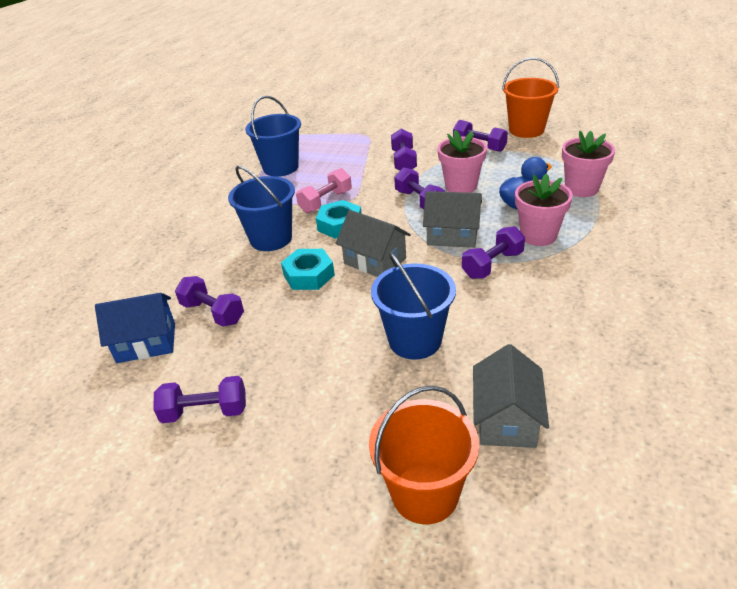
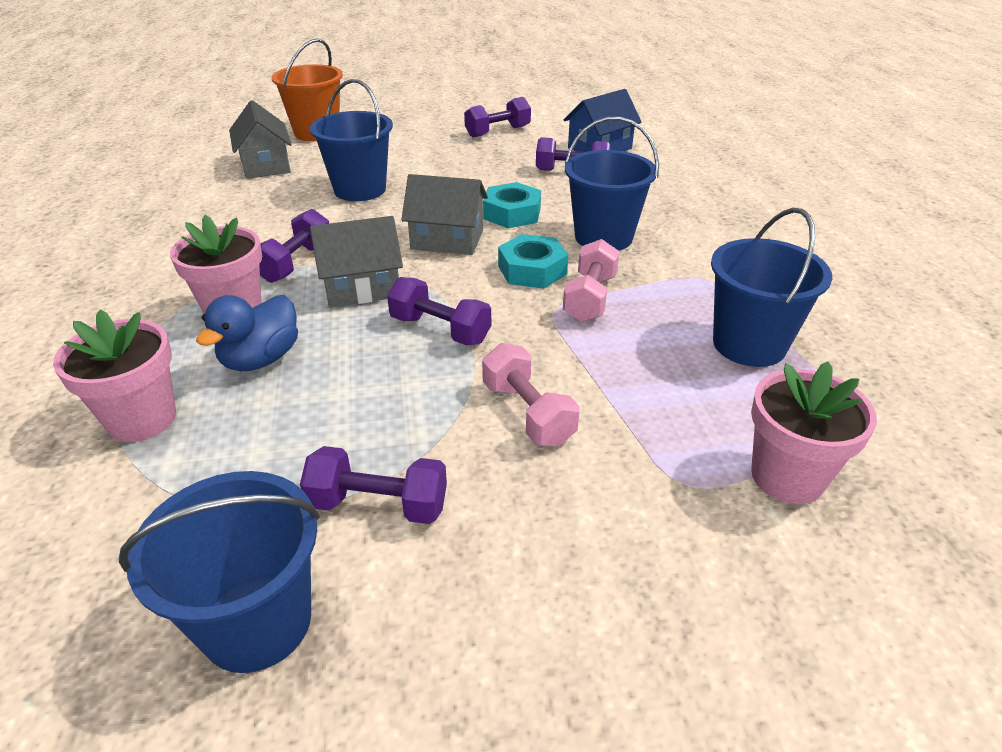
camera: 150 degrees right, 0 degrees up
purple dumbbell [391,129,417,170] -> pink dumbbell [482,343,580,446]
pink flower pot [437,130,487,193] -> pink flower pot moved to [751,361,877,504]
orange bucket [502,57,559,138] -> blue bucket [119,471,320,673]

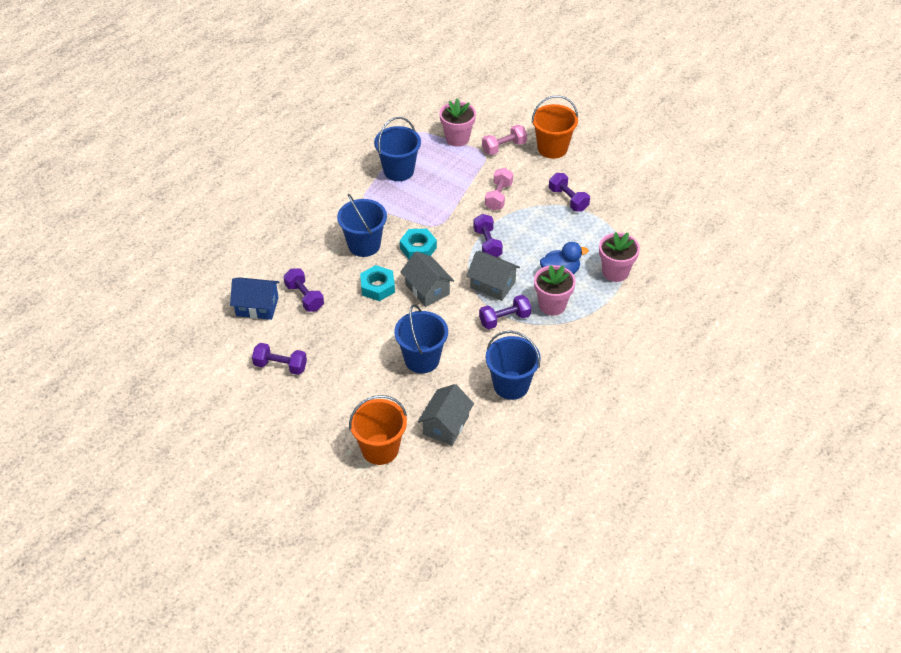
camera: 135 degrees left, 10 degrees up
blue bucket [119,471,320,673] -> blue bucket moved to [486,331,541,400]
pink dumbbell [563,239,620,322] -> pink dumbbell moved to [482,125,527,155]
none -> orange bucket [532,95,578,159]

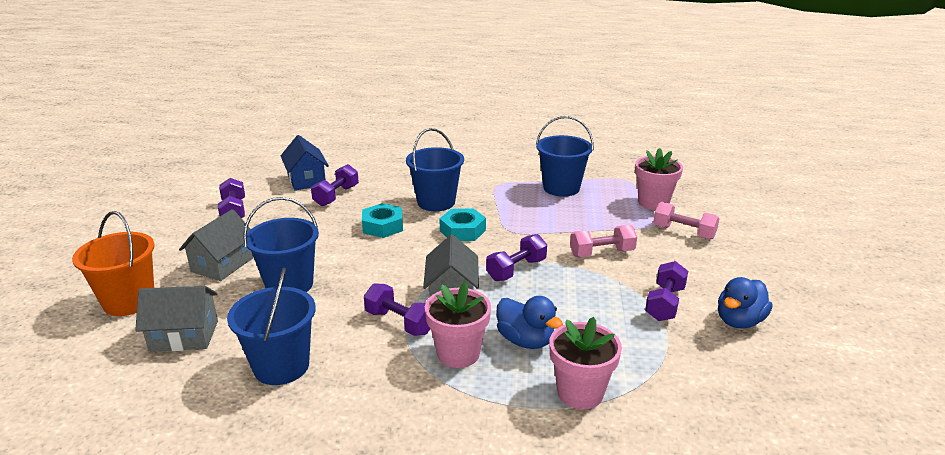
camera: 60 degrees right, 20 degrees down
grey house [400,251,454,307] -> grey house moved to [179,209,254,281]
orange bucket [532,95,578,159] -> none
none -> blue duck [718,277,773,329]

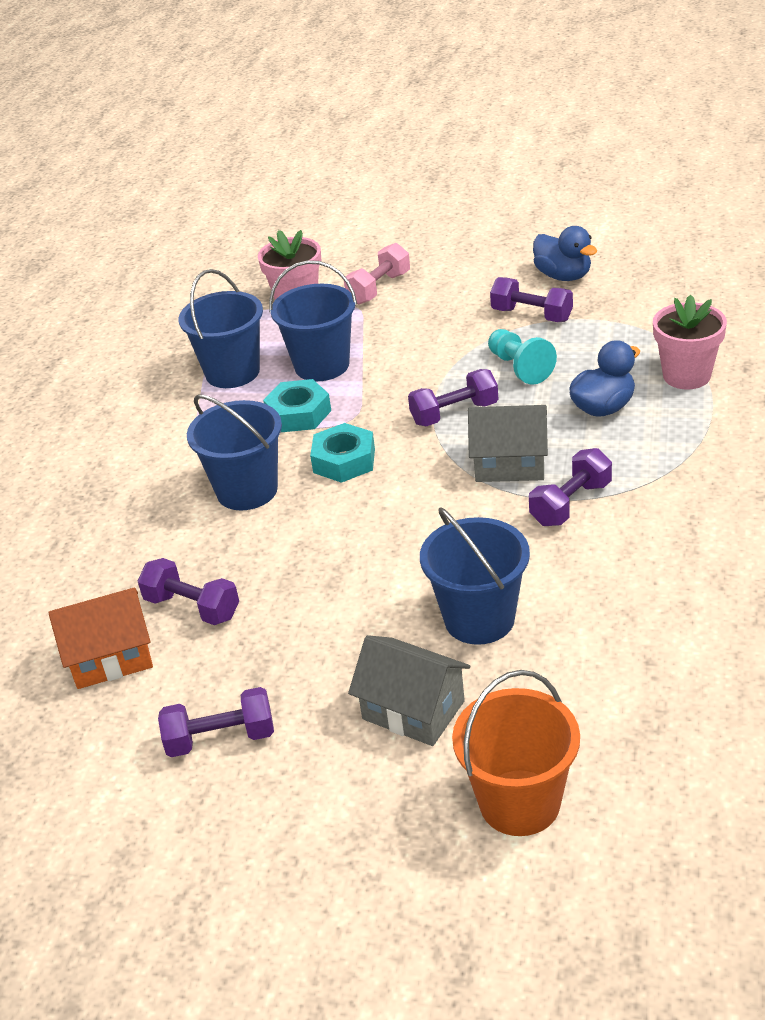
camera: 80 degrees left, 10 degrees up
grey house [135,286,218,352] -> none
blue bucket [227,268,316,385] -> blue bucket moved to [269,260,357,381]
blue house [281,135,329,190] -> orange house [48,587,153,689]
turquoise nut [362,203,403,238] -> turquoise nut moved to [263,379,331,432]
pink flower pot [425,282,491,368] -> none
purple dumbbell [486,234,547,281] -> purple dumbbell turned 75 degrees counterclockwise [408,369,498,426]
pink dumbbell [570,225,637,257] -> none
none -> turquoise pawn [488,329,557,385]

